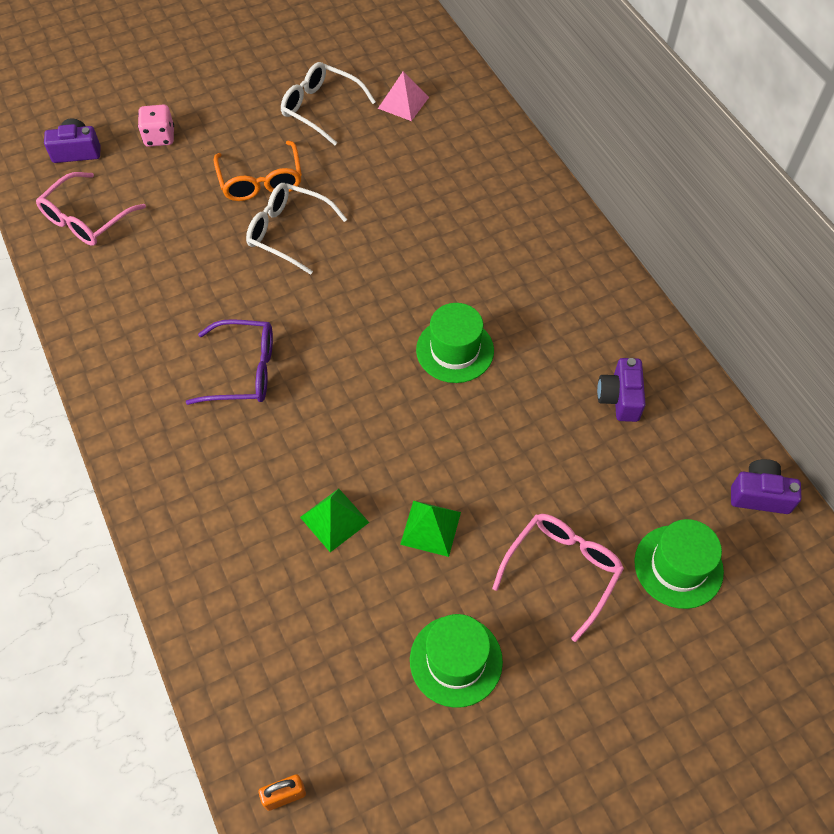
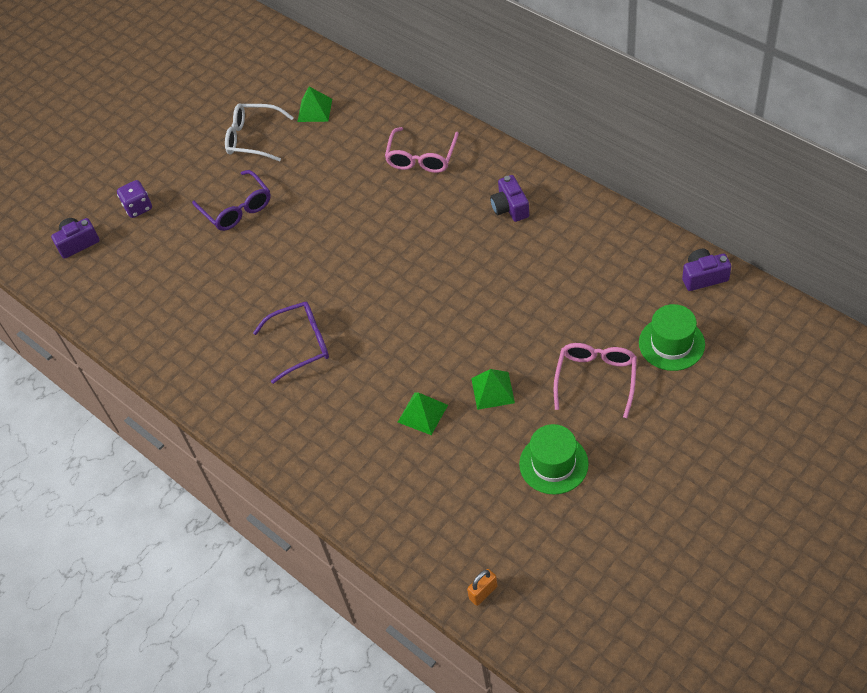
camera: 15 degrees left, 5 degrees down
pink glasses [36,172,146,246] -> pink glasses moved to [385,127,459,173]
pink dice [138,104,174,147] -> purple dice [117,180,152,218]
orange glasses [214,141,302,201] -> purple glasses [192,170,271,231]
white glasses [246,183,347,275] -> none
pink pyramid [378,71,429,121] -> green pyramid [297,87,332,122]
green hat [416,303,494,383] -> none
purple camera [597,358,646,422] -> purple camera moved to [490,175,529,222]

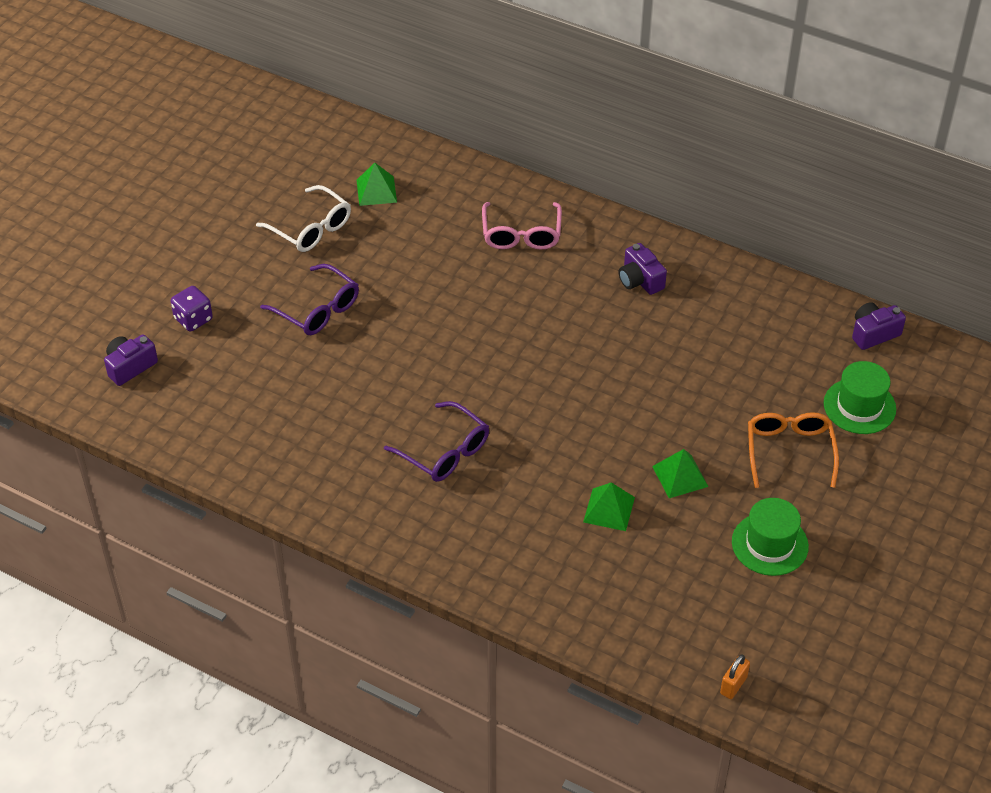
camera: 20 degrees left, 5 degrees down
white glasses [225,103,294,161] -> white glasses turned 135 degrees counterclockwise [256,185,351,252]
purple glasses [253,302,329,384] -> purple glasses turned 75 degrees clockwise [384,401,489,482]
pink glasses [554,343,637,418] -> orange glasses [748,412,839,488]

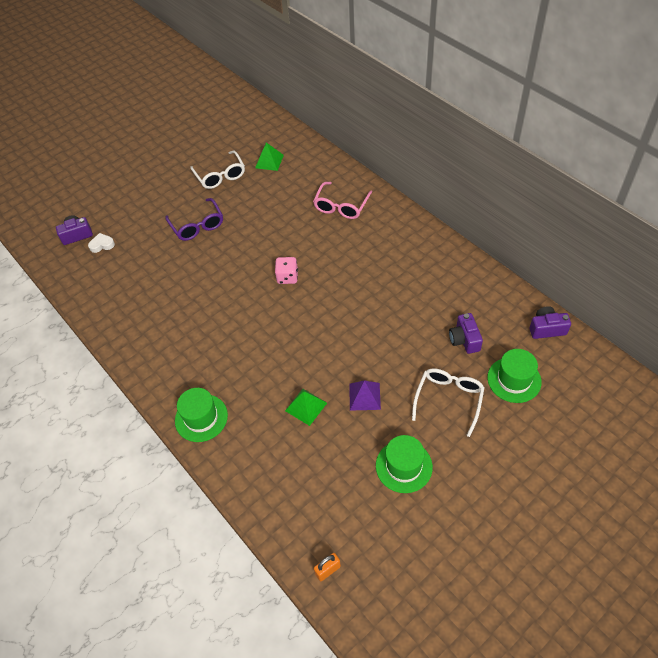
camera: 25 degrees right, 5 degrees up
purple dice [171,286,213,331] -> none
purple glasses [384,401,489,482] -> none
purple camera [619,243,667,295] -> purple camera moved to [449,313,483,354]
green pyramid [652,449,709,498] -> purple pyramid [349,380,381,411]
orange glasses [748,412,839,488] -> white glasses [412,368,485,437]
none -> white heart [88,233,115,253]
none -> green hat [175,388,228,442]
none -> pink dice [275,257,298,284]

